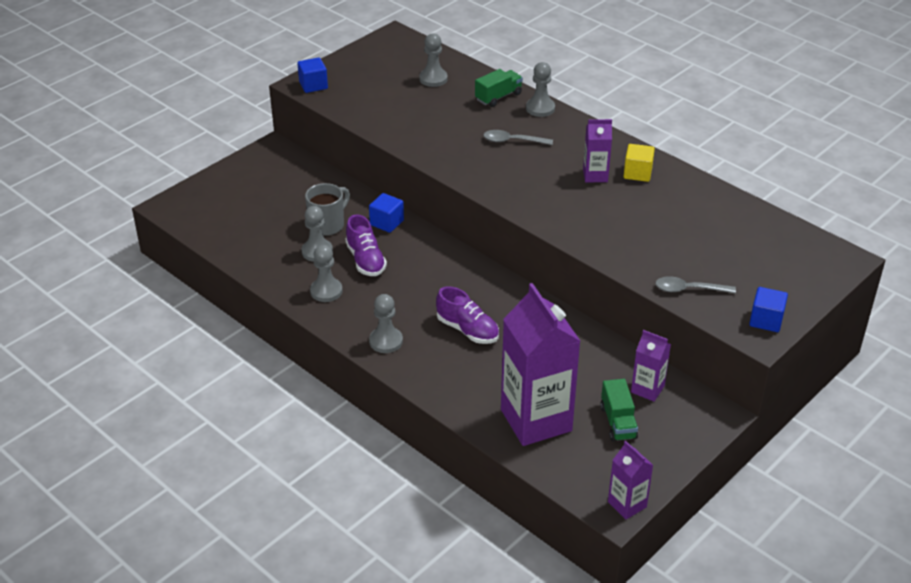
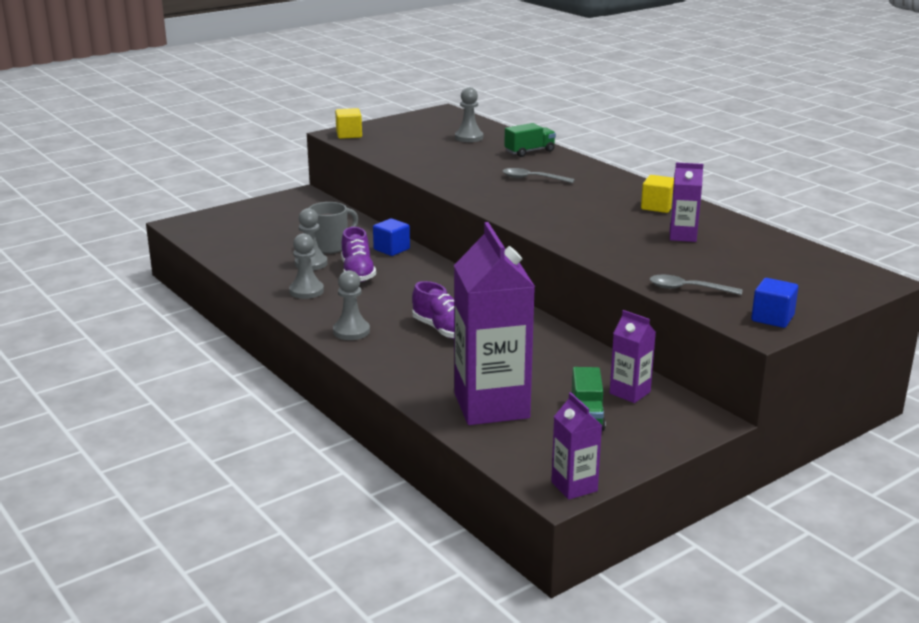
camera: 10 degrees right, 15 degrees down
blue cube [297,57,328,93] -> yellow cube [335,108,362,139]
grey pawn [526,62,555,117] -> none
purple carton [583,119,612,182] -> purple carton moved to [670,163,703,242]

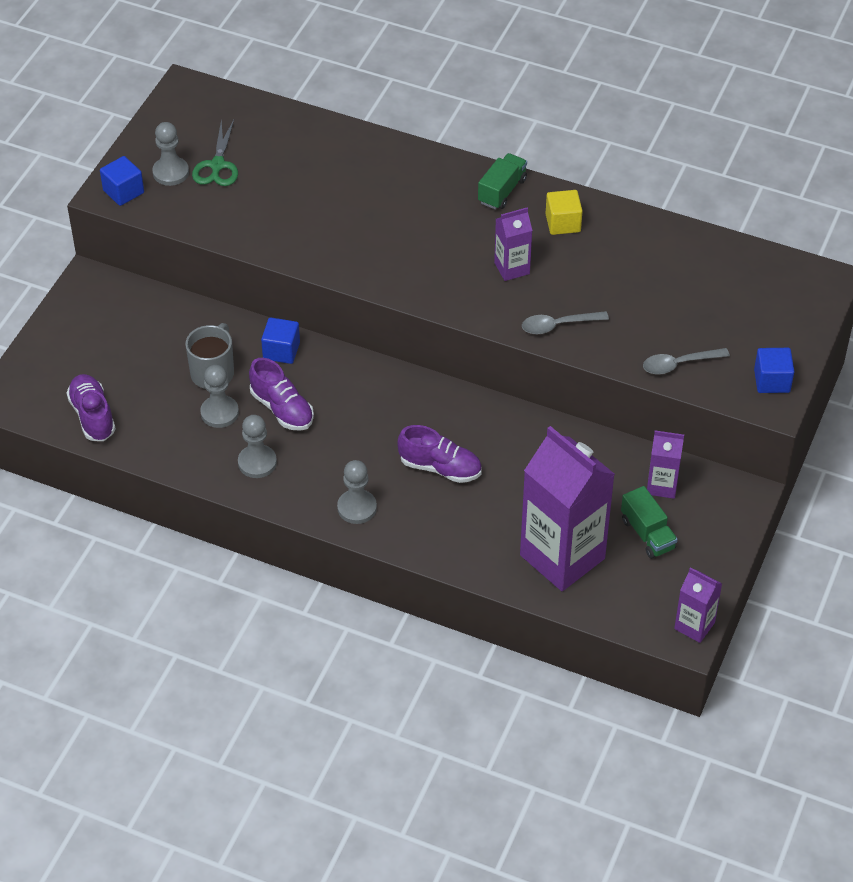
camera: 30 degrees left, 25 degrees up
yellow cube [335,108,362,139] -> blue cube [100,156,144,206]
grey pawn [455,87,483,142] -> grey pawn moved to [152,122,189,186]
grey spoon [502,168,575,183] -> grey spoon moved to [522,311,609,334]
green truck [504,123,556,157] -> green truck moved to [478,153,527,209]
purple carton [670,163,703,242] -> purple carton moved to [494,207,533,281]
none -> purple shoe [66,374,116,441]
none -> green scissors [192,120,238,186]

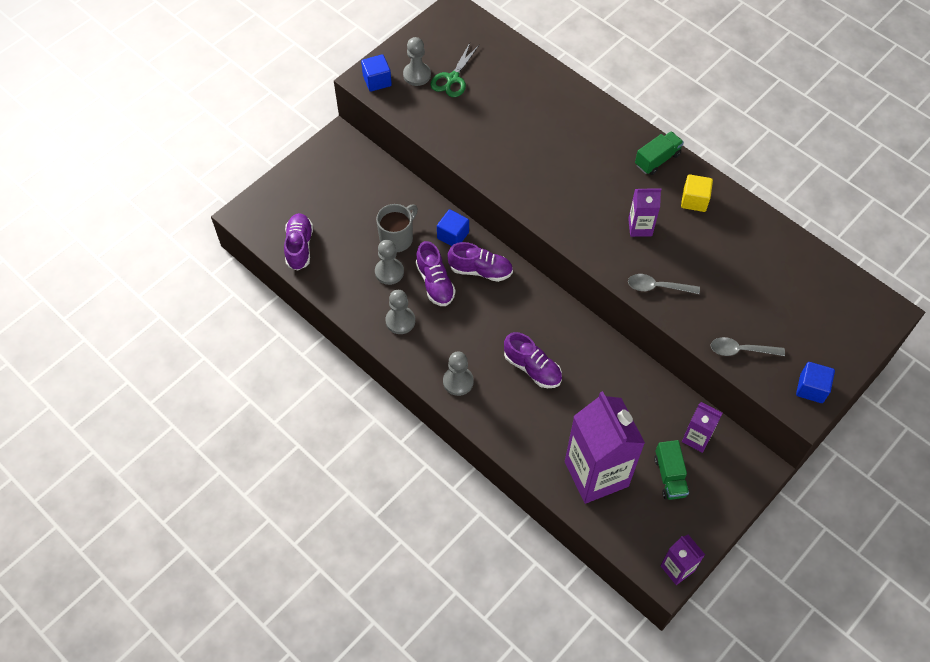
camera: 20 degrees right, 10 degrees up
none -> purple shoe [447,242,513,282]

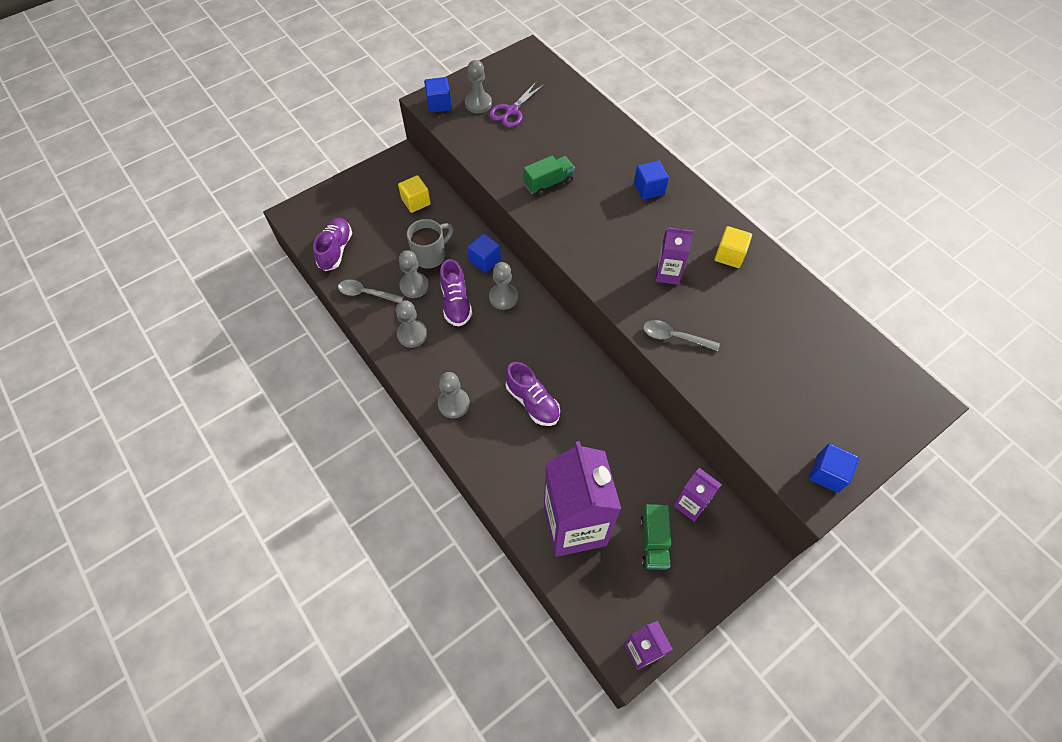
camera: 10 degrees right, 0 degrees up
green scissors [431,43,479,97] -> purple scissors [489,81,545,128]
purple shoe [447,242,513,282] -> grey pawn [489,262,518,310]
green truck [635,131,684,175] -> green truck moved to [523,156,575,196]
grey spoon [710,337,785,356] -> grey spoon moved to [338,280,404,303]
none -> yellow cube [398,175,431,213]
none -> blue cube [634,161,669,200]

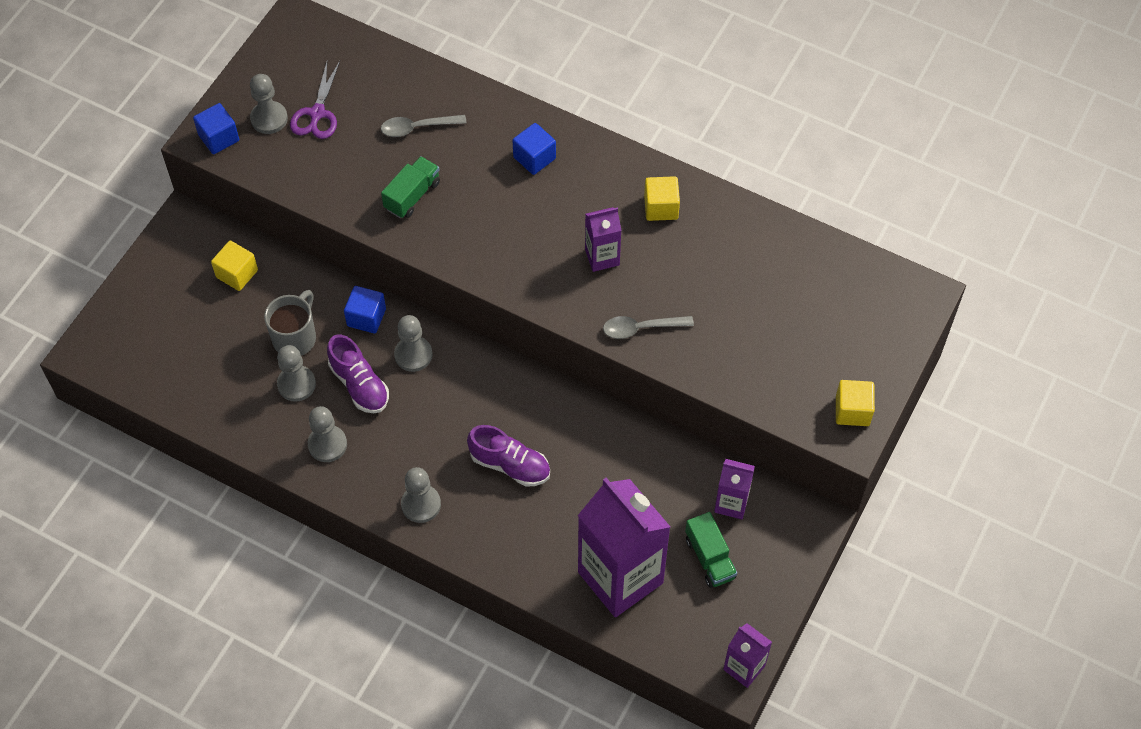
camera: 25 degrees left, 0 degrees up
purple shoe [313,218,352,271] -> none
grey spoon [338,280,404,303] -> grey spoon moved to [381,115,467,137]
blue cube [809,443,859,493] -> yellow cube [836,380,875,426]

